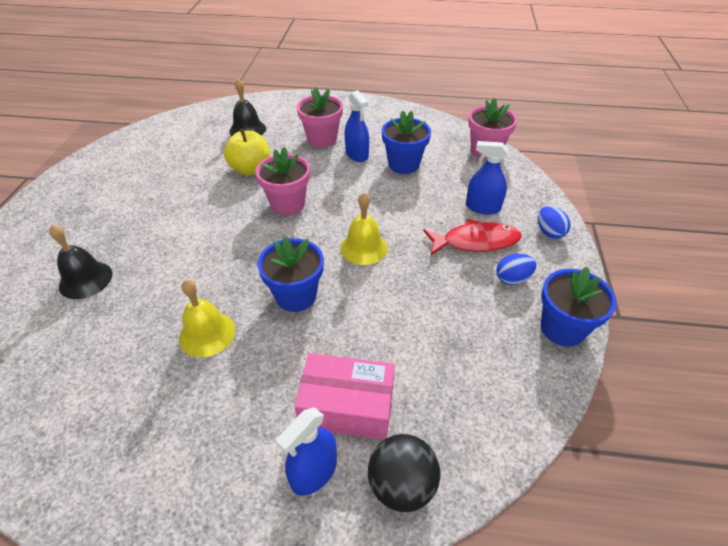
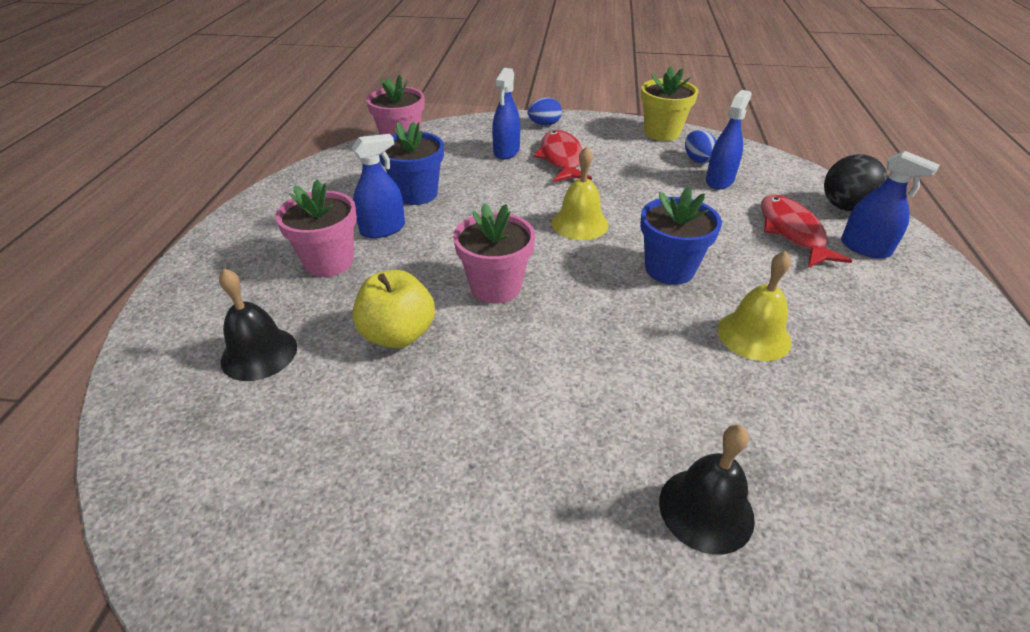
camera: 90 degrees left, 5 degrees down
pink box [294,353,395,440] -> red fish [761,195,853,267]
blue egg [496,254,536,285] -> blue egg moved to [685,130,717,164]
blue flower pot [541,267,617,347] -> yellow flower pot [641,66,698,141]
none -> blue spray bottle [706,90,752,189]

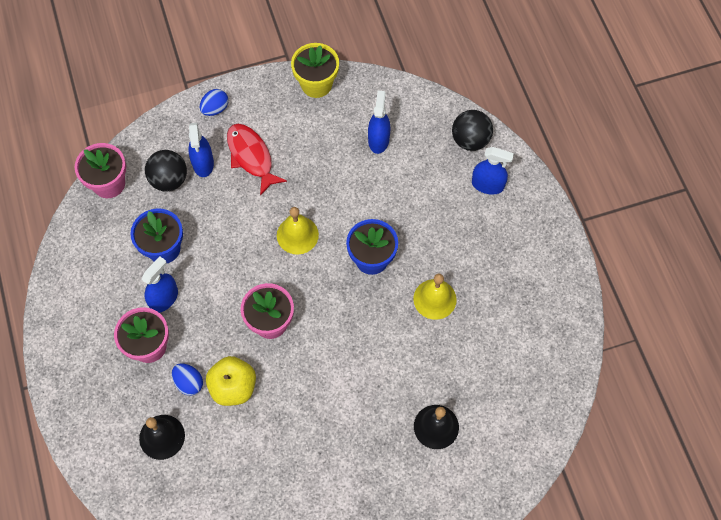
camera: 25 degrees left, 25 degrees up
blue egg [685,130,717,164] -> blue egg moved to [172,363,203,395]
red fish [761,195,853,267] -> none
none -> black ball [145,150,187,191]

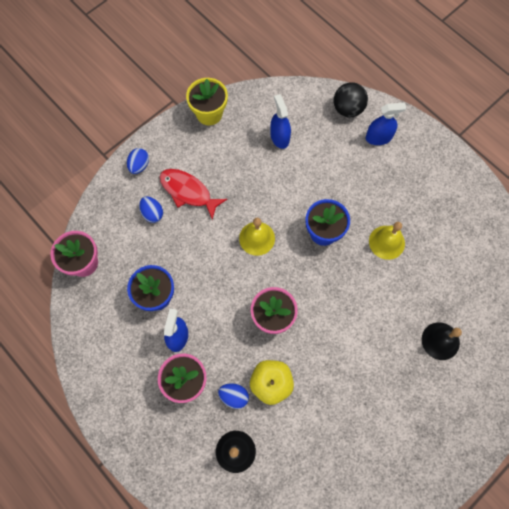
camera: 25 degrees left, 5 degrees up
black ball [145,150,187,191] -> none
blue spray bottle [188,123,214,177] -> blue egg [139,196,163,223]

